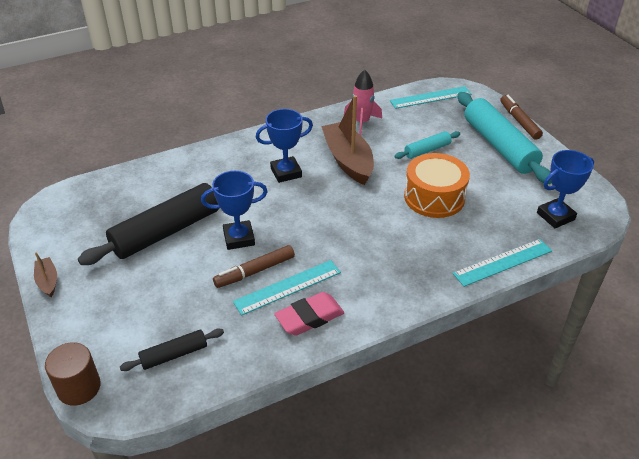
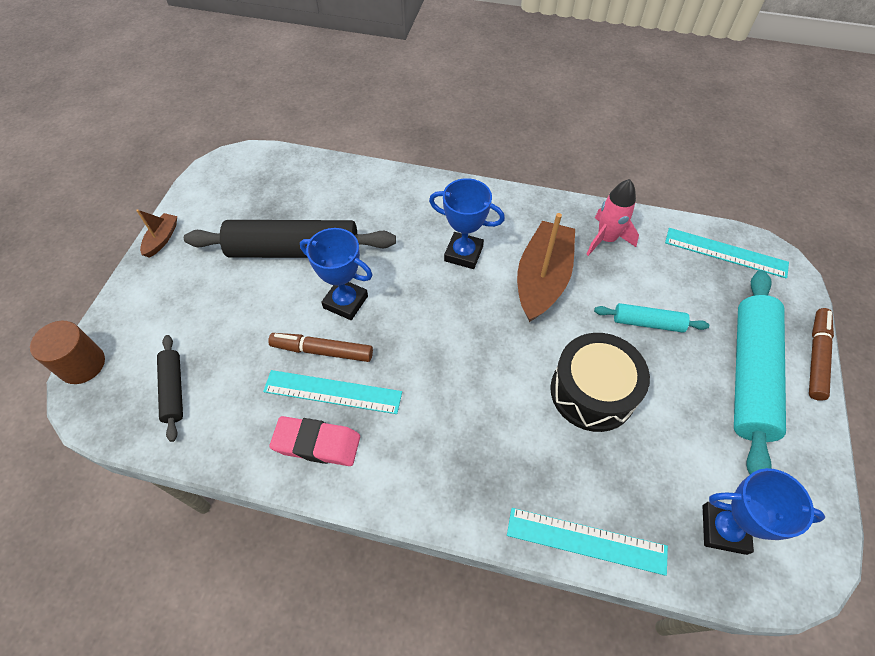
camera: 40 degrees right, 15 degrees up
black rolling pin [120,329,224,371] -> black rolling pin turned 60 degrees clockwise [157,335,183,442]
orange drum [404,153,470,218] -> black drum [550,333,650,432]

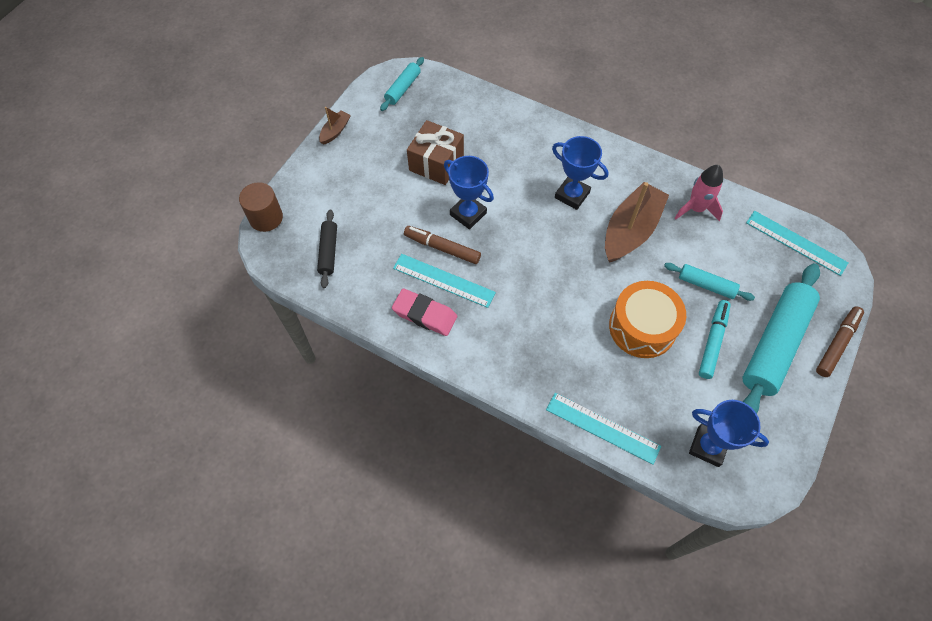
camera: 15 degrees right, 5 degrees up
black rolling pin [184,220,396,258] -> brown gift [407,120,464,185]
black drum [550,333,650,432] -> orange drum [609,281,686,358]
none -> turquoise rolling pin [380,57,424,111]
none -> turquoise marker [699,300,731,379]

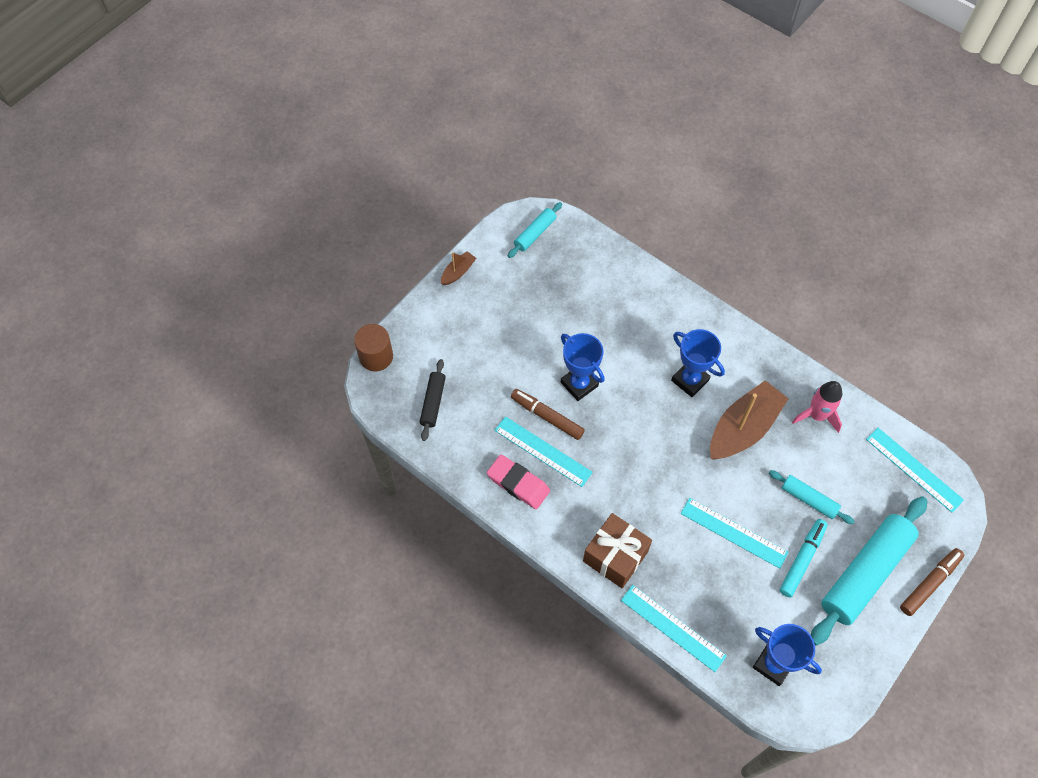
camera: 10 degrees right, 0 degrees up
brown gift [407,120,464,185] -> brown gift moved to [583,513,652,588]
orange drum [609,281,686,358] -> turquoise ruler [681,498,789,569]

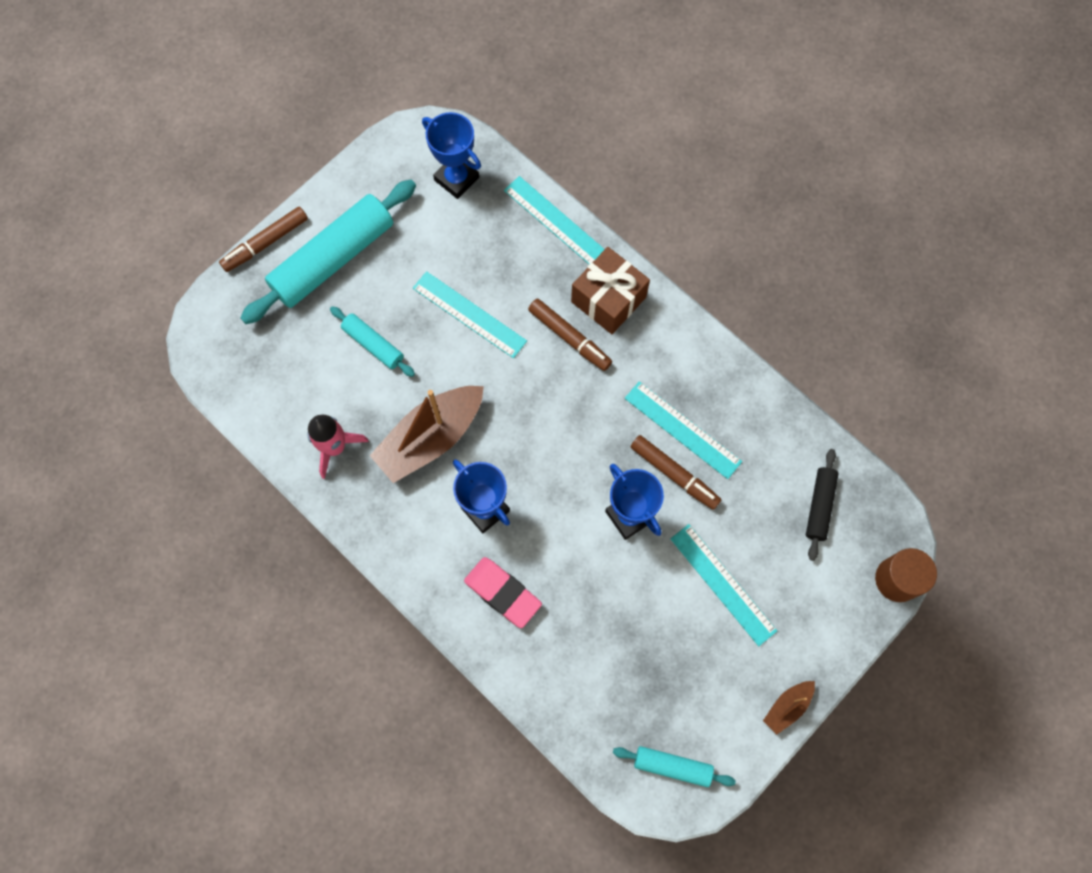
camera: 175 degrees left, 10 degrees up
pink eraser [487,455,550,509] -> pink eraser moved to [464,557,542,628]
turquoise rolling pin [508,202,562,258] -> turquoise rolling pin turned 60 degrees clockwise [613,746,736,787]
turquoise marker [779,519,828,598] -> none
turquoise ruler [866,428,964,513] -> turquoise ruler moved to [670,524,777,646]
none -> brown marker [528,299,612,371]

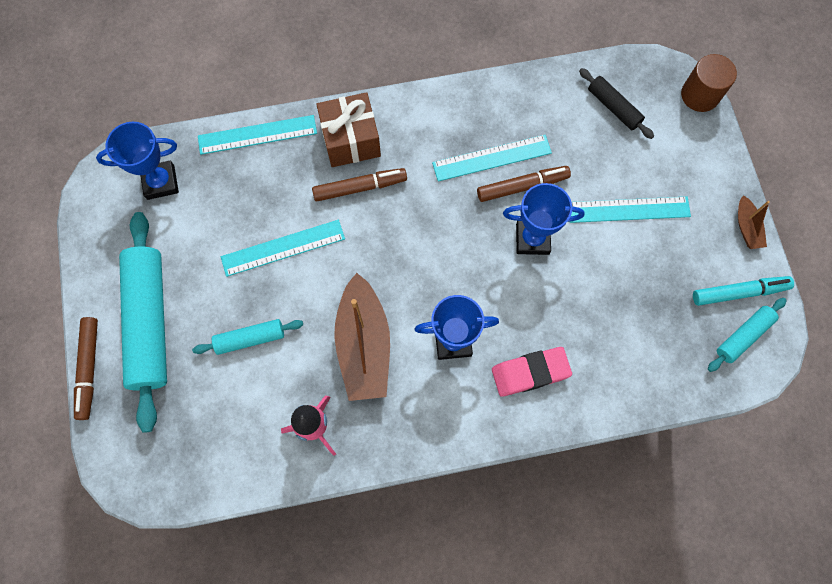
camera: 55 degrees left, 0 degrees up
none -> turquoise marker [693,276,794,306]

